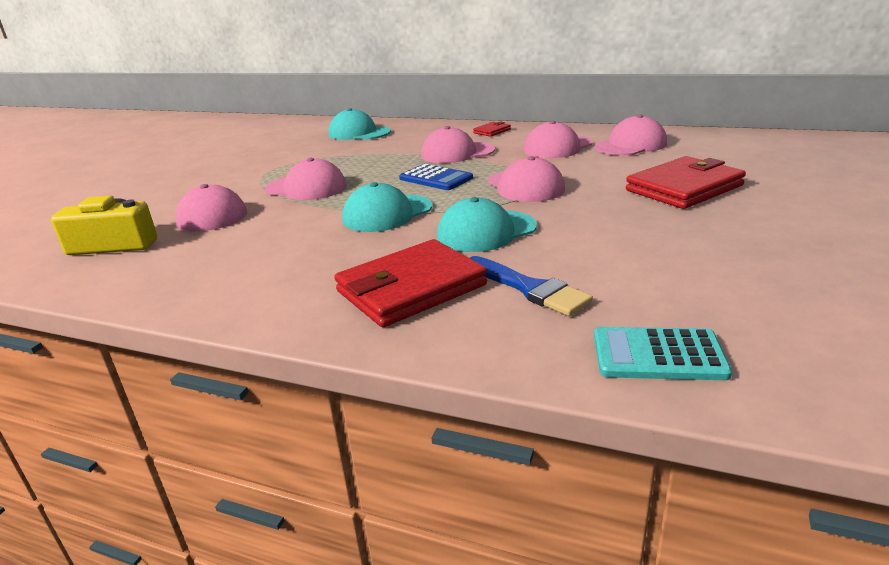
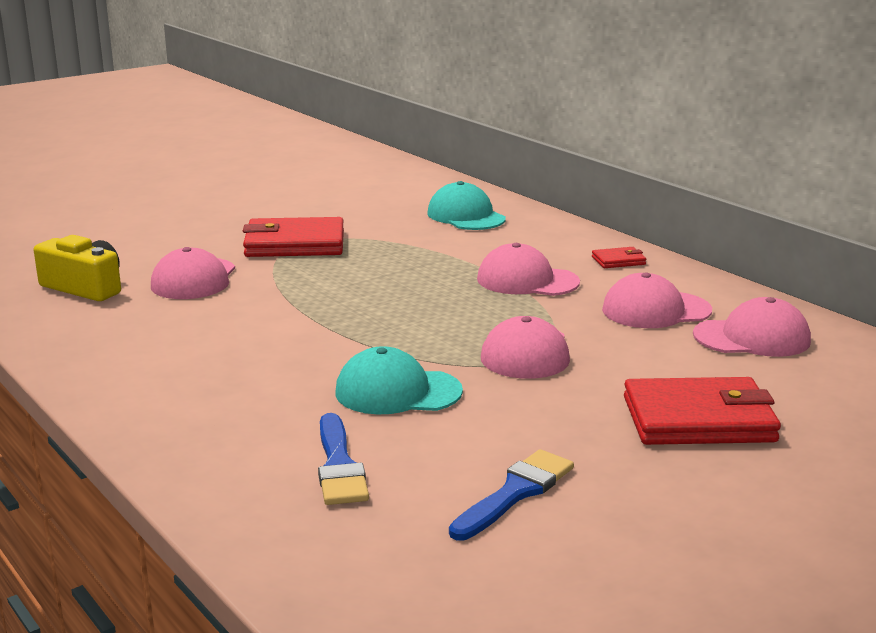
camera: 30 degrees right, 5 degrees down
pink cap [265,158,347,200] -> none
red wallet [334,239,487,327] -> red wallet moved to [243,217,344,257]
turquoise cap [342,182,432,232] -> none
blue calculator [399,164,473,190] -> none
turquoise calculator [594,327,732,380] -> none
none -> blue brush [449,449,574,540]

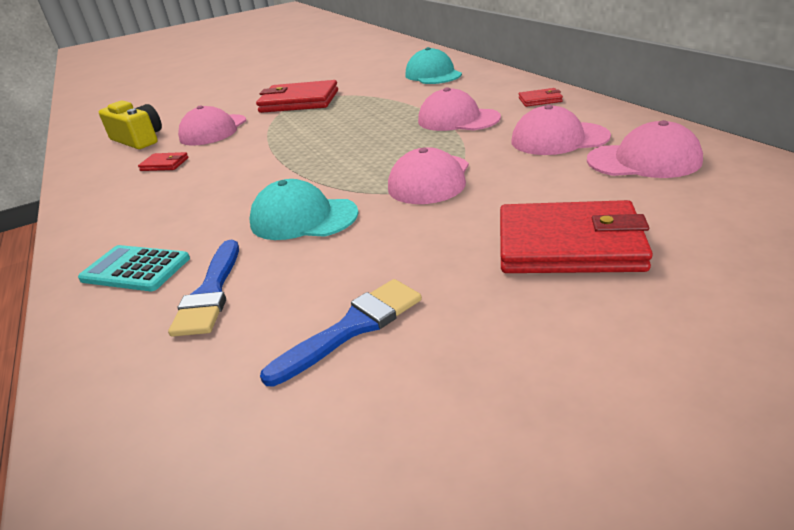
camera: 15 degrees right, 10 degrees up
none -> turquoise calculator [78,245,190,291]
none -> red wallet [138,152,189,171]

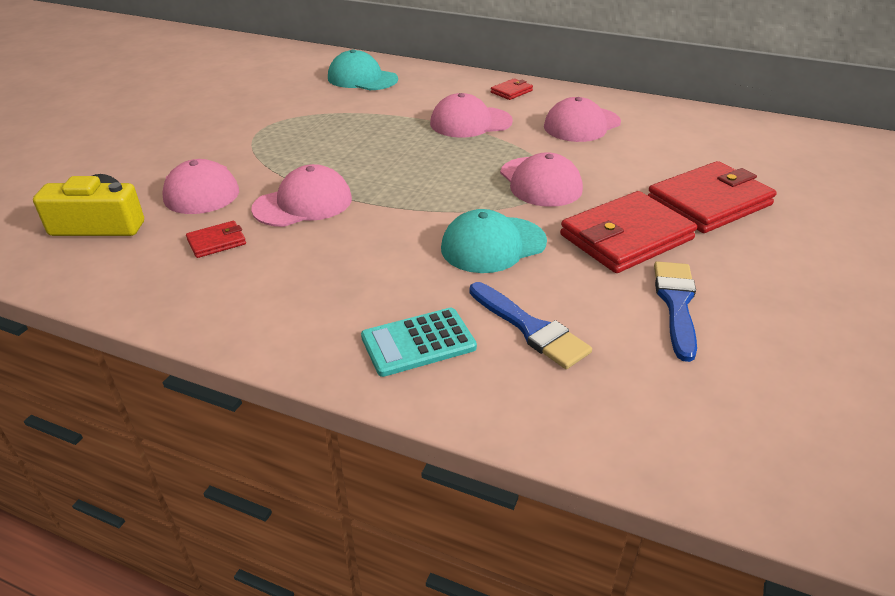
camera: 45 degrees left, 5 degrees up
red wallet [256,80,338,113] -> red wallet moved to [560,191,697,273]
pink cap [587,120,703,178] -> pink cap moved to [251,164,352,227]

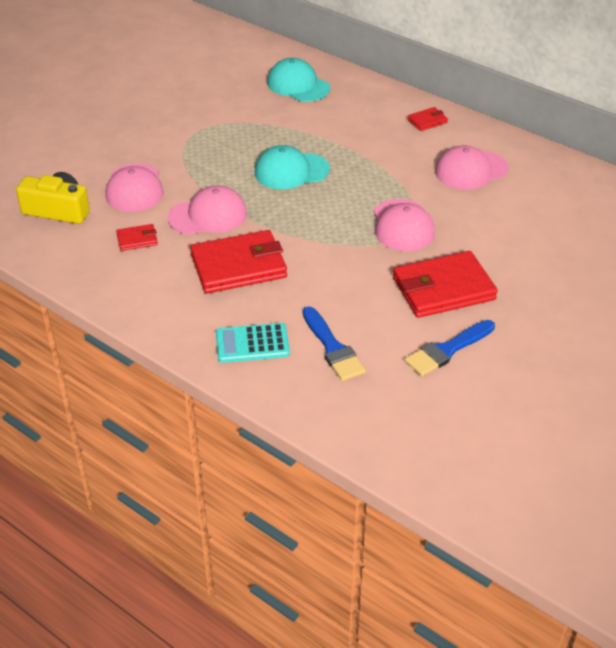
camera: 15 degrees right, 5 degrees up
pink cap [430,93,513,138] -> none
turquoise cap [441,209,547,273] -> turquoise cap moved to [255,145,330,189]
red wallet [647,161,777,233] -> red wallet moved to [190,230,287,294]
blue brush [654,261,697,362] -> blue brush turned 150 degrees counterclockwise [405,320,495,376]

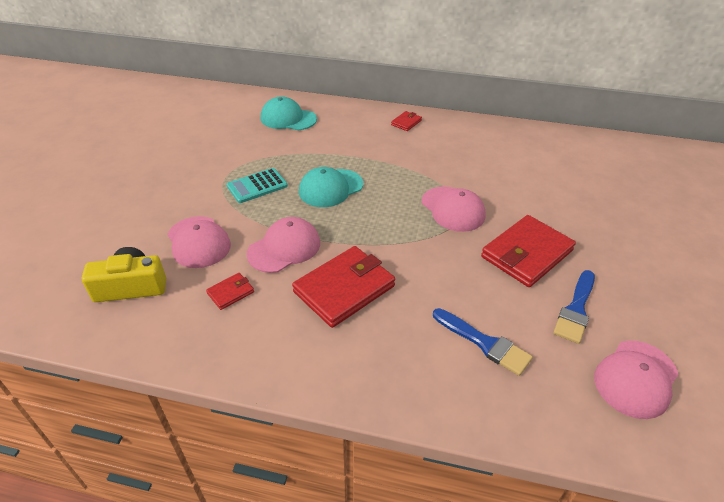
camera: 25 degrees left, 0 degrees up
turquoise calculator [216,323,290,363] -> turquoise calculator moved to [227,168,288,203]
pink cap [435,145,509,190] -> pink cap moved to [594,340,679,419]

